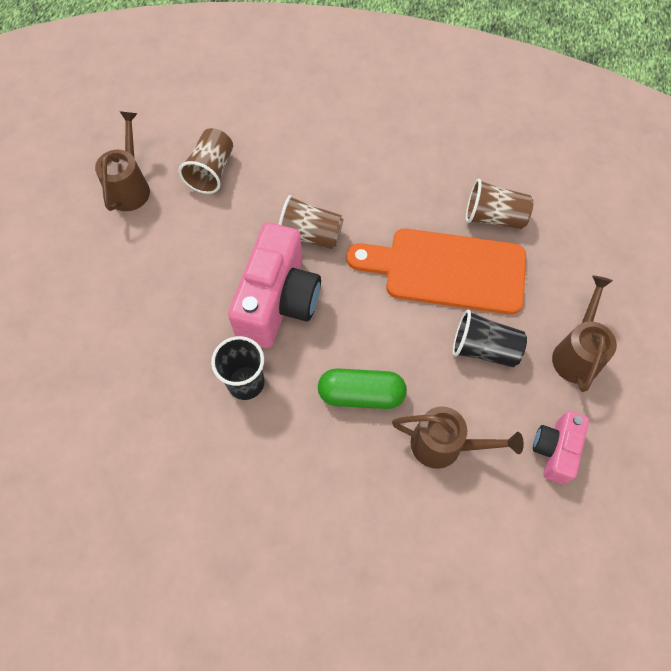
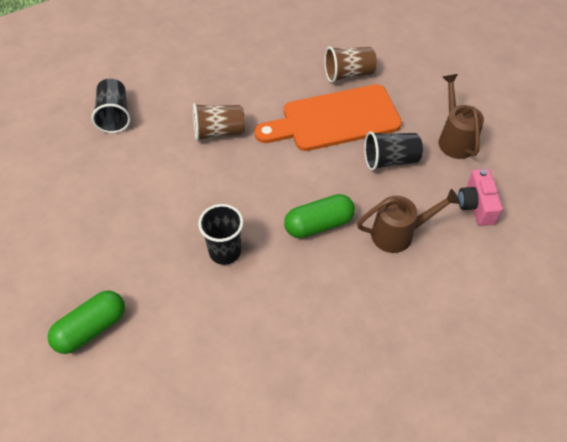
camera: 25 degrees left, 10 degrees down
brown watering can [95,111,150,211] -> none
brown cup [179,128,233,194] -> black cup [92,79,131,133]
pink camera [228,222,321,348] -> none
none -> green capsule [47,290,125,354]

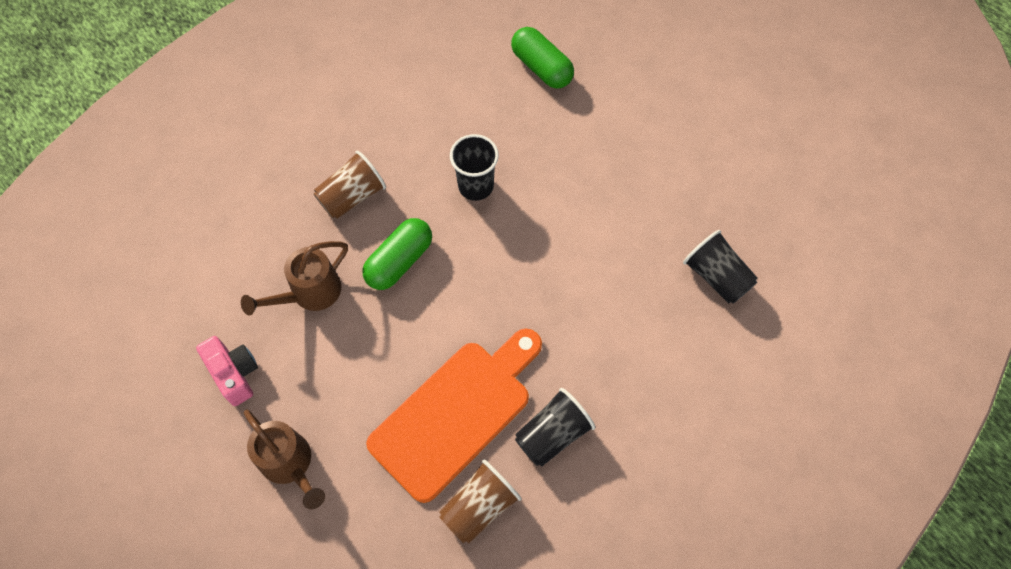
camera: 150 degrees right, 10 degrees up
green capsule [47,290,125,354] -> green capsule turned 60 degrees counterclockwise [511,27,574,89]
brown cup [193,103,245,141] -> brown cup moved to [314,151,386,219]
black cup [364,131,423,171] -> black cup moved to [515,388,595,466]

